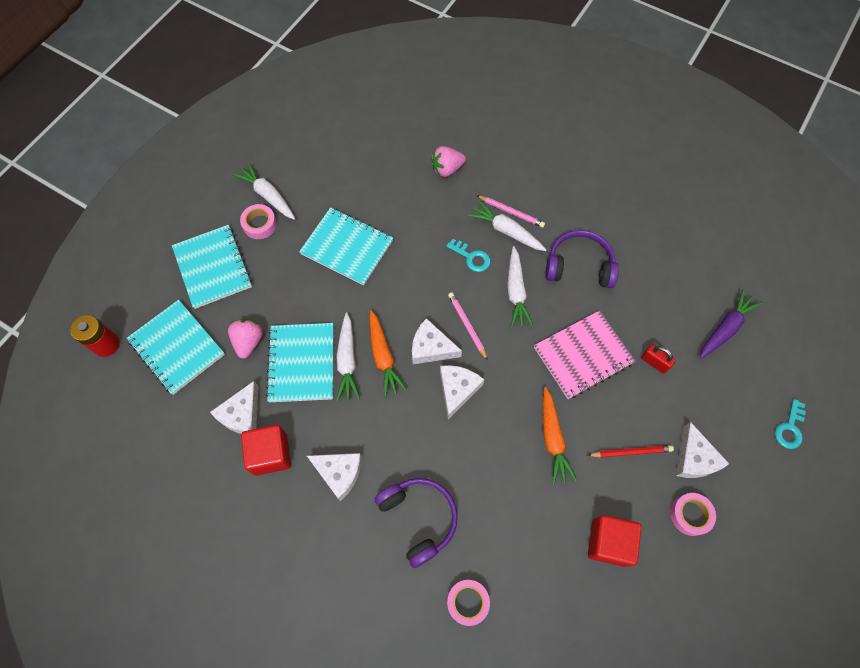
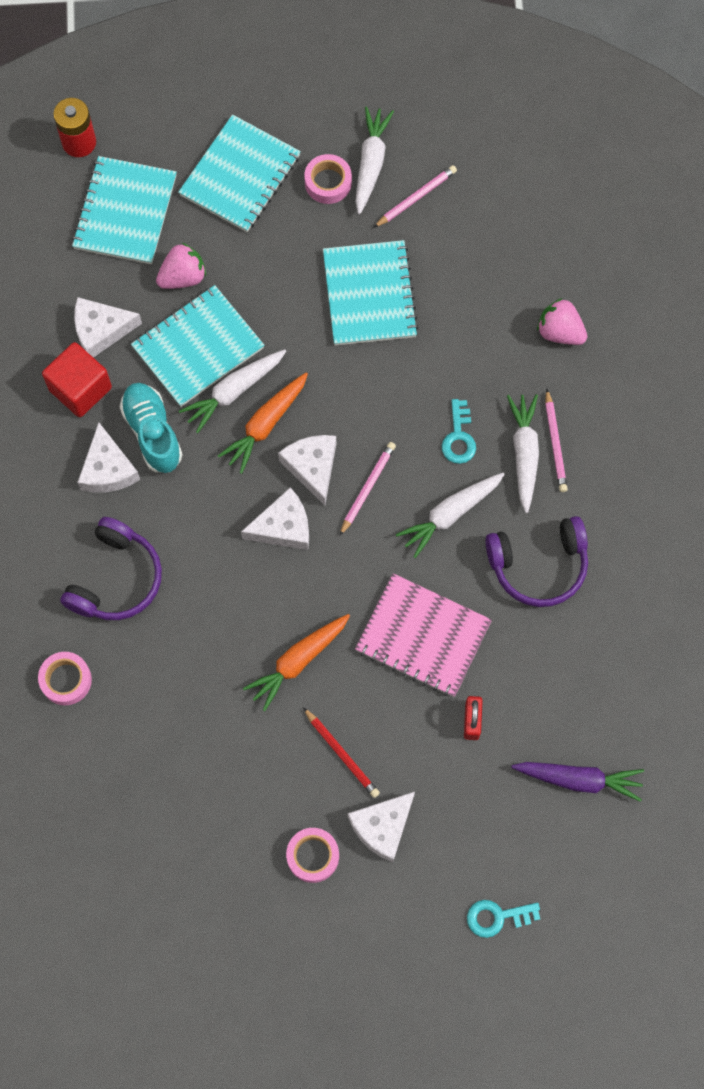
camera: 55 degrees right, 5 degrees up
purple headphones [545,230,619,288] -> purple headphones turned 105 degrees clockwise [485,516,588,607]
red cube [588,515,641,567] -> none
none -> turquoise shoe [120,383,183,473]
none -> pink pencil [373,165,457,228]

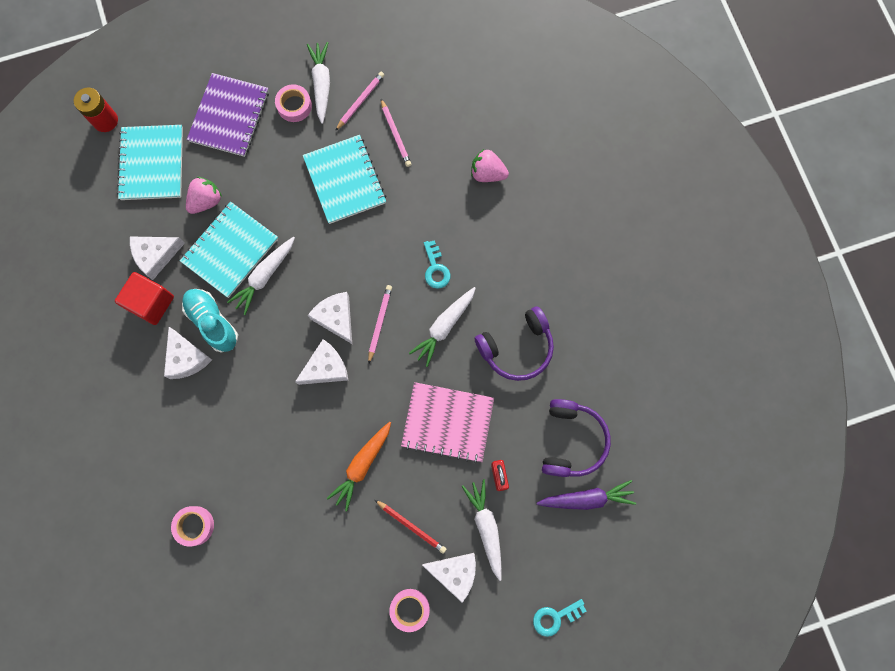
camera: 15 degrees left, 5 degrees up
purple headphones [60,517,162,620] -> purple headphones moved to [542,399,611,477]
turquoise notebook [178,114,301,232] -> purple notebook [187,73,269,157]
orange carrot [218,372,308,474] -> none
white cheese [348,792,415,862] -> white cheese turned 105 degrees counterclockwise [422,553,476,603]
white carrot [507,394,539,513] -> white carrot moved to [461,479,502,581]
pink pencil [545,389,568,492] -> pink pencil moved to [381,99,411,167]

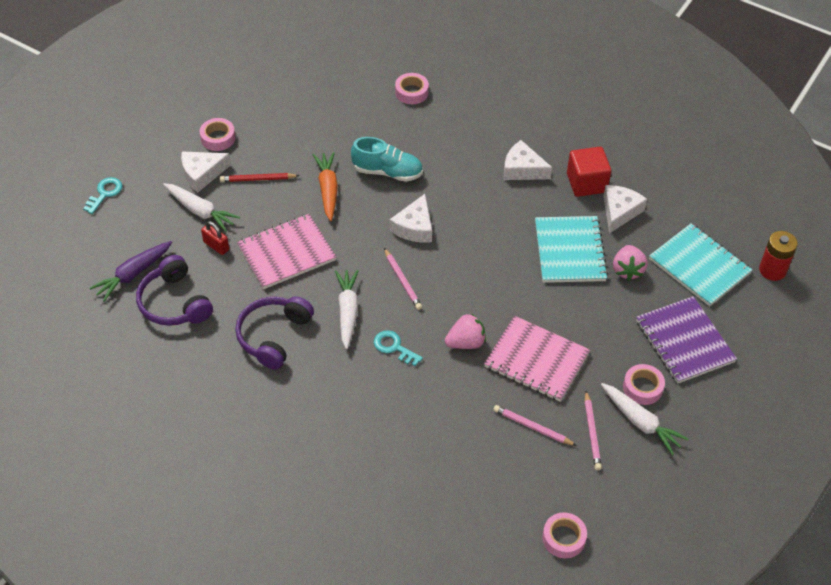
camera: 140 degrees right, 25 degrees down
turquoise shoe [182,289,238,352] -> turquoise shoe moved to [351,137,423,182]
white carrot [227,236,295,315] -> none
turquoise notebook [303,135,386,224] -> pink notebook [484,316,590,402]
white cheese [308,292,352,344] -> none
pink strawberry [471,149,509,182] -> pink strawberry moved to [445,313,486,349]
none -> pink tape [542,512,587,558]

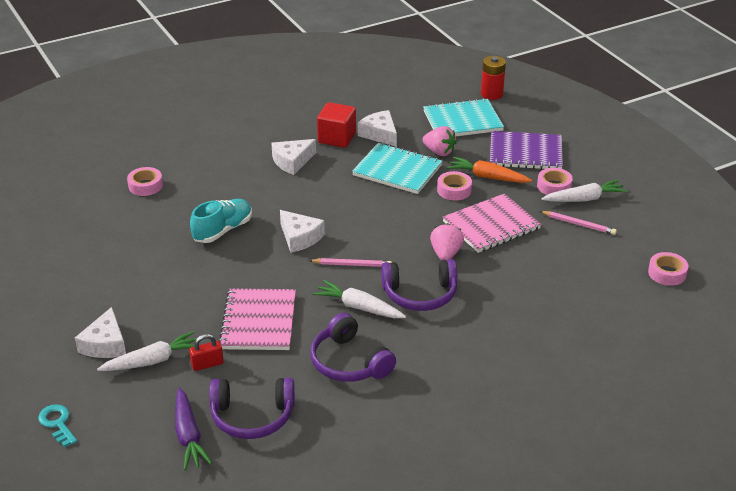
camera: 60 degrees left, 15 degrees down
pink tape [200,118,236,151] -> pink tape moved to [437,171,472,201]
red pencil [220,173,300,182] -> none
orange carrot [313,152,338,221] -> orange carrot moved to [447,157,532,183]
turquoise key [374,330,423,366] -> purple headphones [381,259,457,311]
pink pencil [493,405,577,446] -> none

